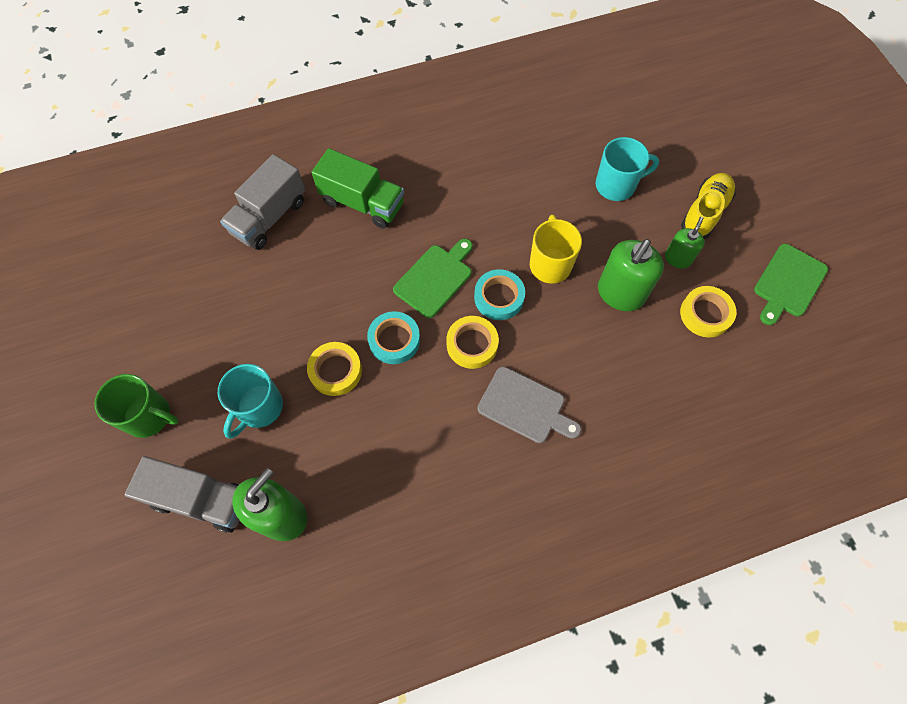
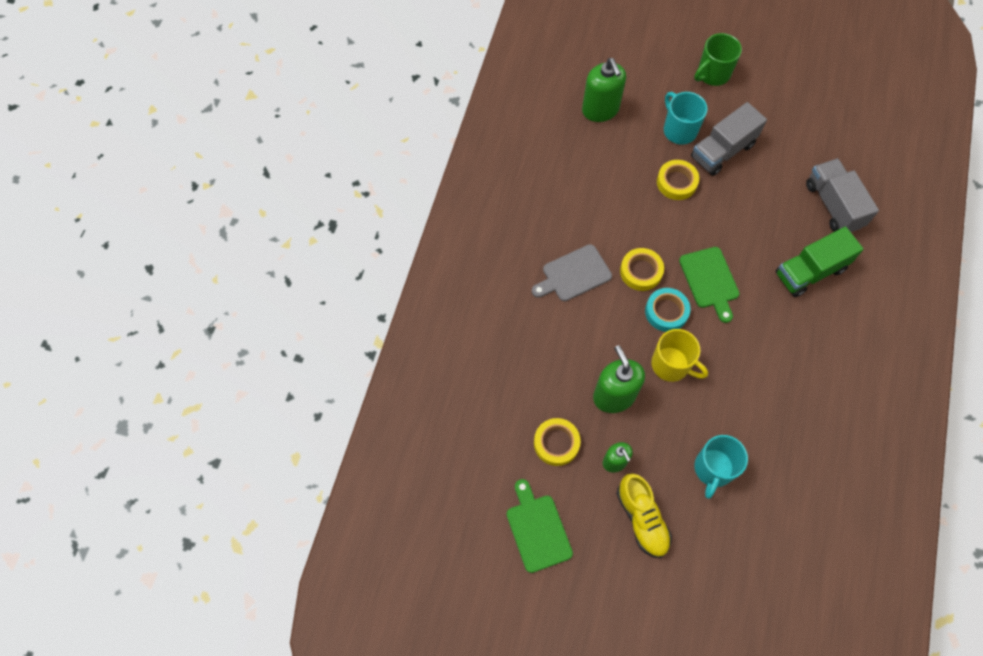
camera: 125 degrees right, 0 degrees up
grey truck [125,456,240,533] -> grey truck moved to [691,102,767,176]
turquoise tape [367,311,420,364] -> none

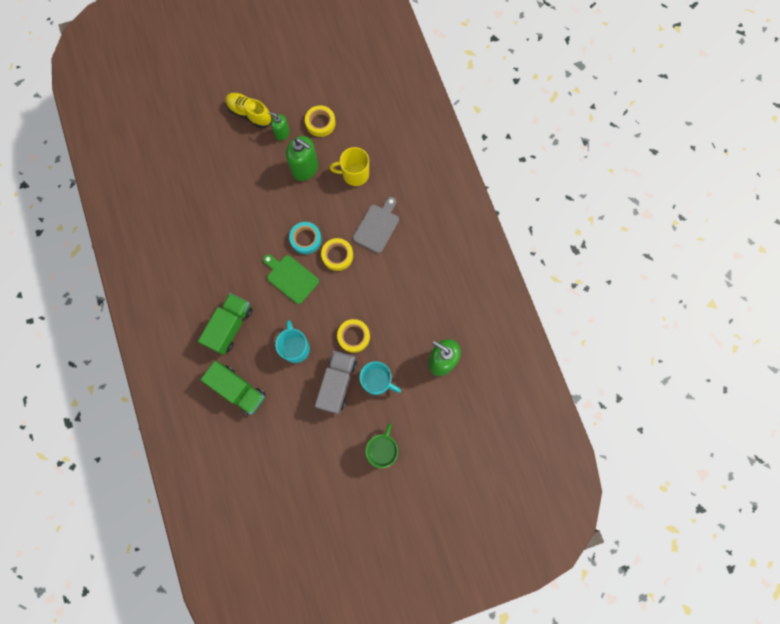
camera: 145 degrees right, 10 degrees up
green cutting board [507,479,573,573] -> none
yellow mug [651,329,708,382] -> yellow mug moved to [329,147,369,186]
turquoise mug [694,435,748,499] -> turquoise mug moved to [275,320,310,363]
grey truck [806,158,879,232] -> green truck [200,361,266,415]

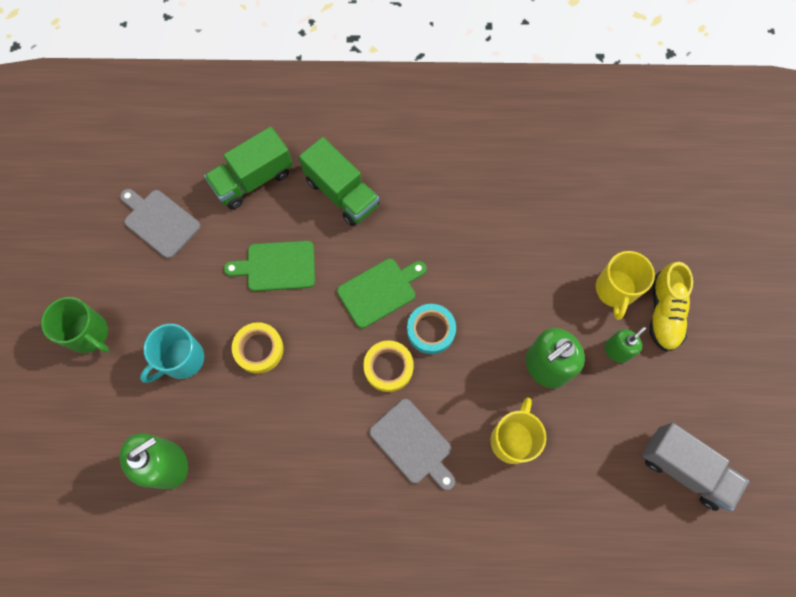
camera: 110 degrees right, 5 degrees down
yellow shoe [226,93,272,128] -> yellow shoe turned 135 degrees clockwise [650,262,693,352]
turquoise mug [275,320,310,363] -> green cutting board [224,241,315,291]
yellow tape [305,105,336,137] -> none
grey truck [315,351,357,414] -> grey truck moved to [642,423,749,511]
none -> grey cutting board [120,189,201,259]
none -> yellow mug [596,251,655,320]

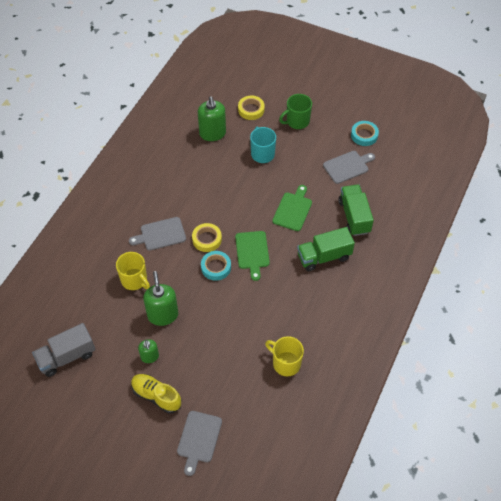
camera: 115 degrees right, 15 degrees down
yellow tape [232,322,284,374] -> yellow tape moved to [238,96,265,120]
yellow mug [596,251,655,320] -> yellow mug moved to [265,336,304,376]
none -> grey cutting board [177,411,222,476]
none -> turquoise tape [351,121,379,146]

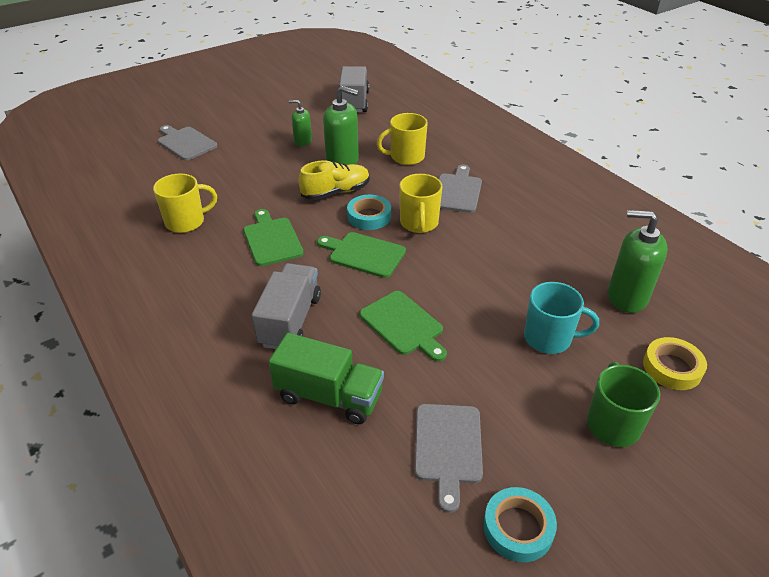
camera: 120 degrees right, 15 degrees down
yellow shoe [131,374,181,413] -> yellow shoe moved to [298,160,370,200]
yellow tape [192,223,222,252] -> yellow mug [399,174,442,233]
green truck [297,227,355,271] -> grey truck [251,263,321,349]
none -> green cutting board [243,209,304,266]

